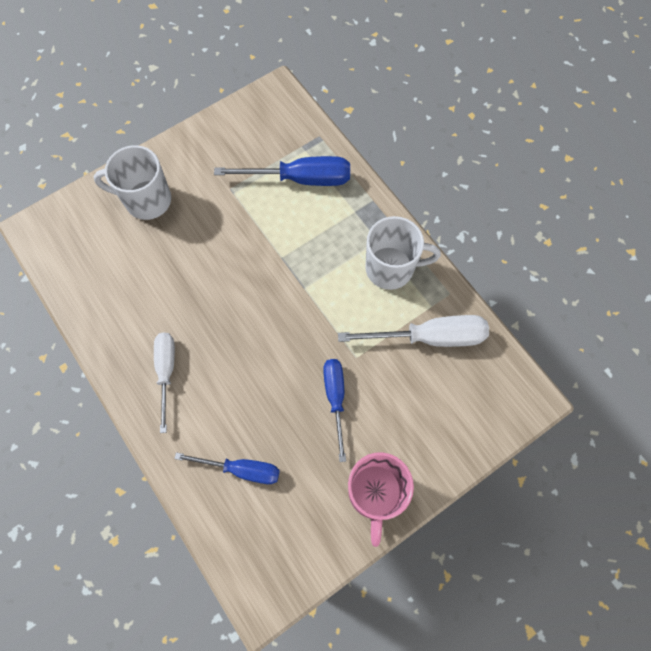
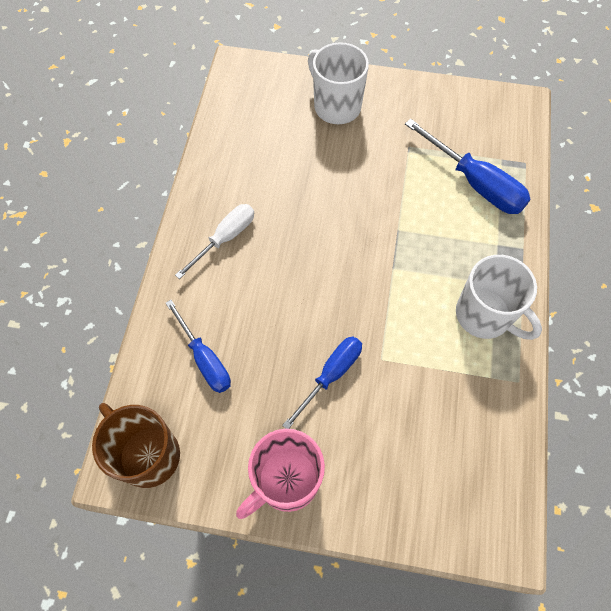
camera: 45 degrees right, 5 degrees down
white screwdriver [338,315,489,347] -> none
none -> brown mug [92,403,180,488]

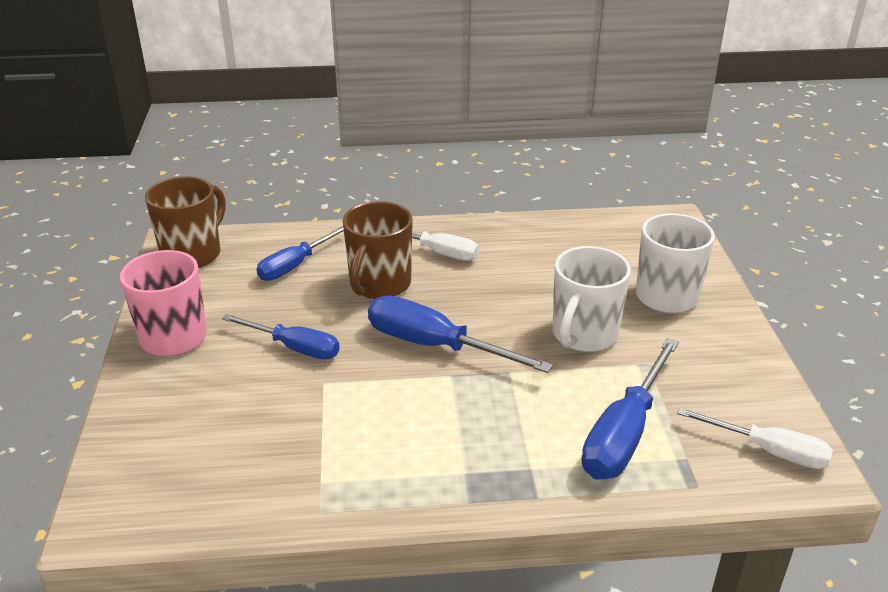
camera: 75 degrees right, 30 degrees down
white mug [456,255,542,340] -> white mug moved to [552,246,631,352]
none -> brown mug [343,201,413,299]
none -> blue screwdriver [368,296,553,373]
none -> white screwdriver [677,408,833,469]

